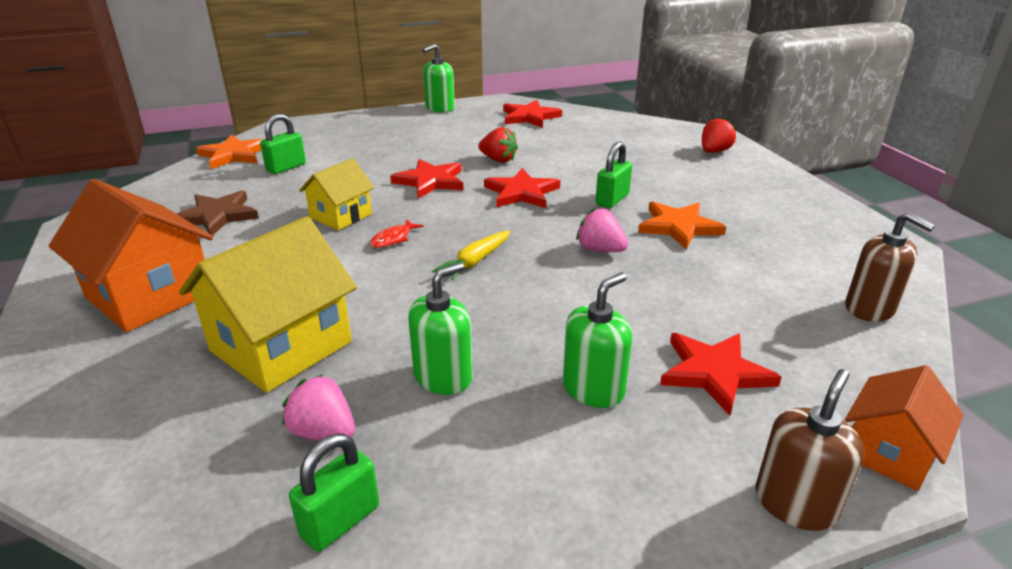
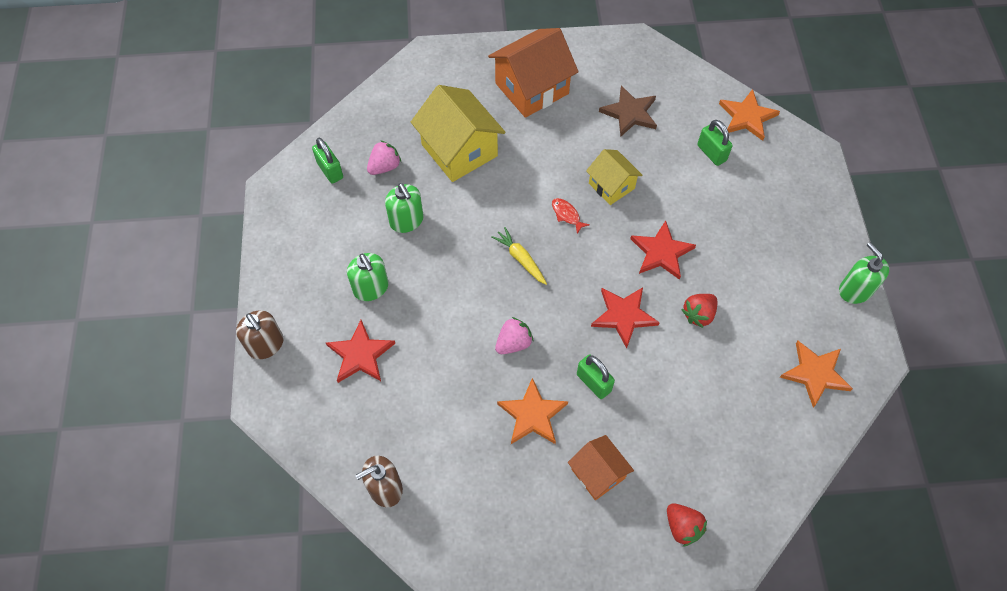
camera: 105 degrees right, 30 degrees up
red star [503,100,562,128] -> orange star [780,341,853,408]
orange house [845,365,963,491] -> orange house moved to [568,435,634,500]

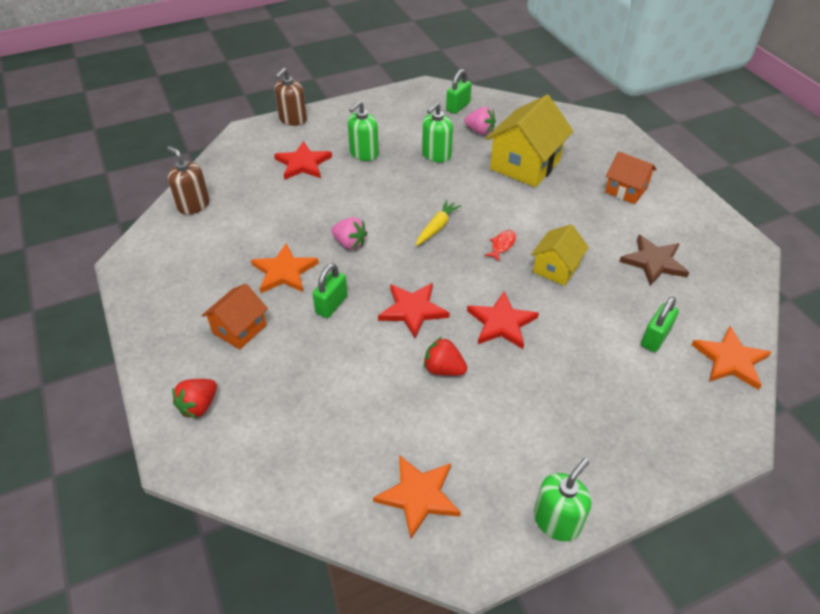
camera: 70 degrees right, 15 degrees down
orange house [488,28,579,118] -> orange house [605,151,657,204], size x0.58

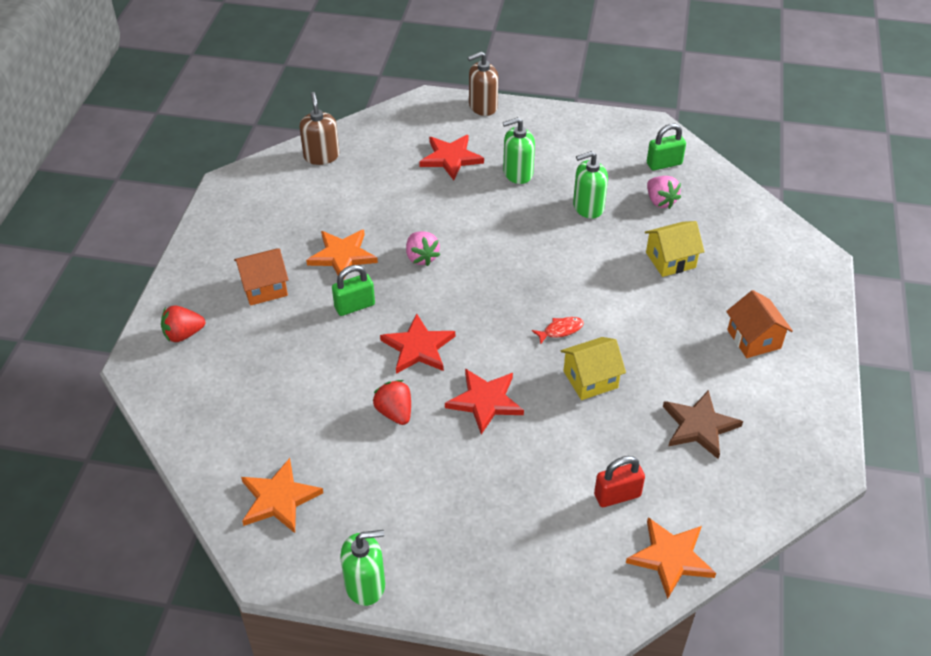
camera: 35 degrees right, 0 degrees up
yellow carrot [416,200,461,246] -> none
yellow house [485,95,573,187] -> yellow house [645,221,705,277], size x0.58
green padlock [641,297,679,352] -> red padlock [594,456,645,507]

